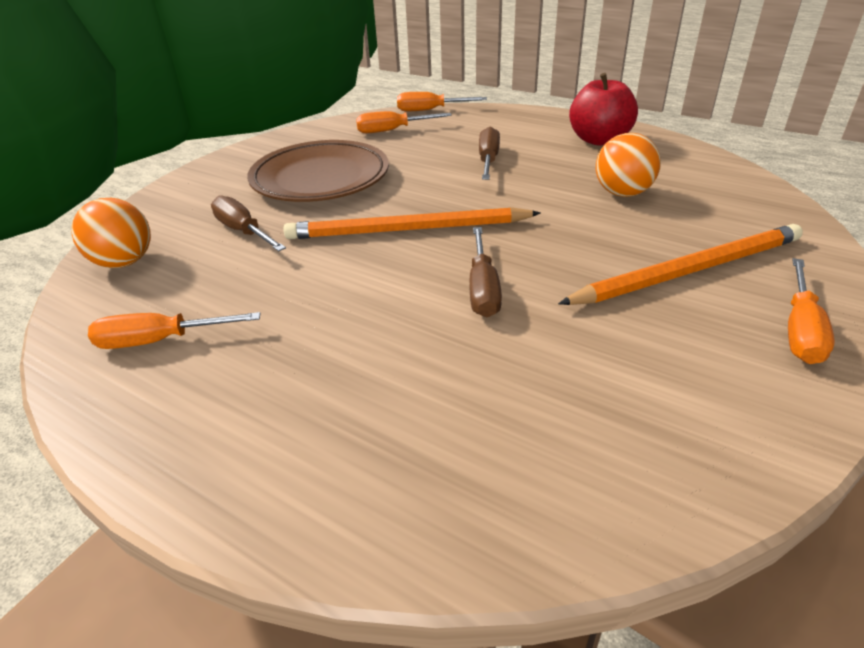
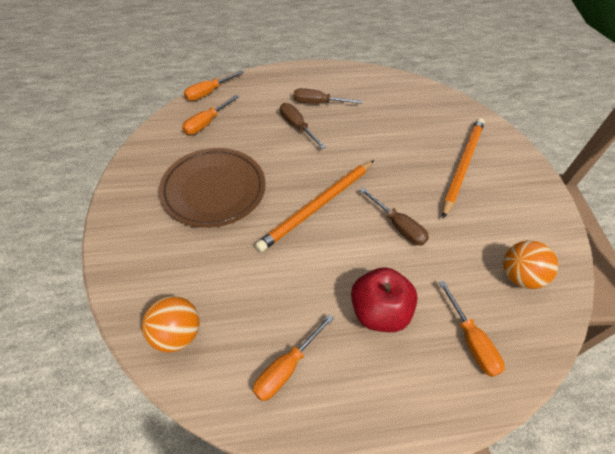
camera: 45 degrees left, 15 degrees up
brown screwdriver [211,195,286,251] -> brown screwdriver moved to [294,88,362,104]
red apple [569,73,638,146] -> red apple moved to [351,267,418,332]
orange ball [596,133,661,197] -> orange ball moved to [503,240,558,289]
orange screwdriver [788,258,835,364] -> orange screwdriver moved to [439,281,505,377]

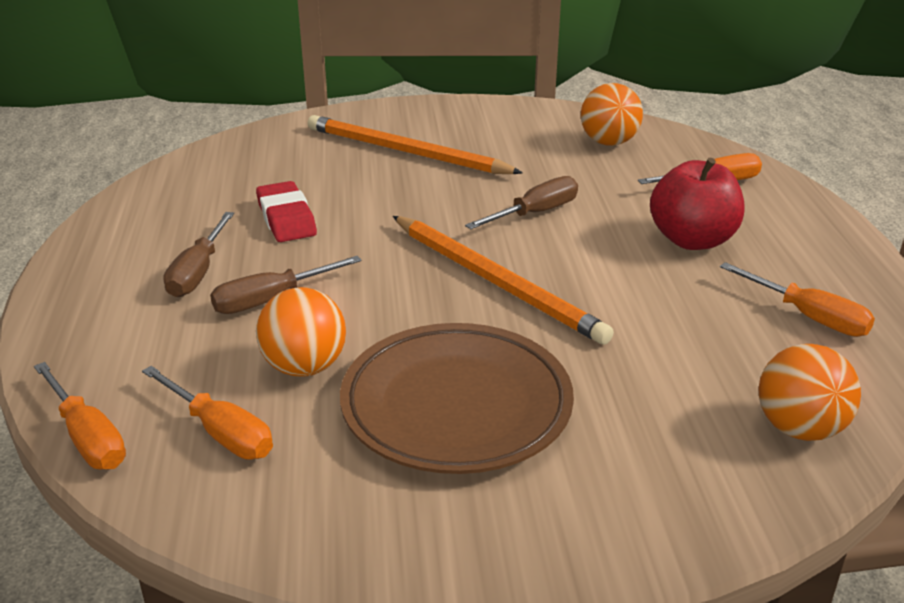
camera: 85 degrees left, 20 degrees down
none -> red eraser [256,181,317,242]
none -> orange ball [256,287,346,377]

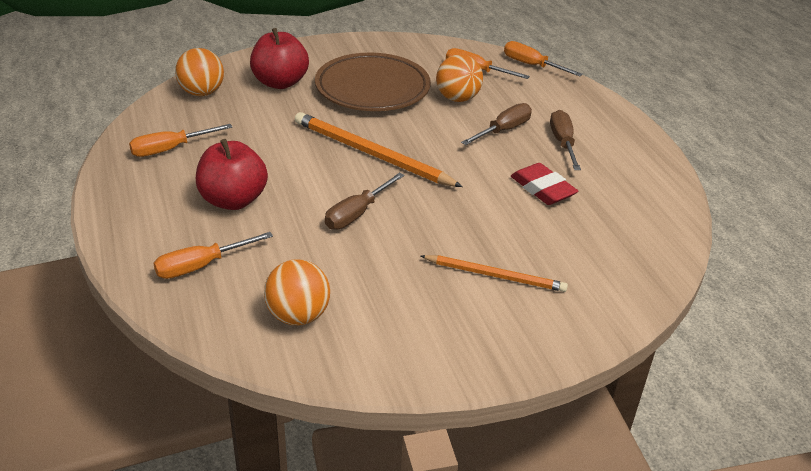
camera: 165 degrees right, 5 degrees up
orange pencil [308,115,523,174] -> orange pencil [421,255,568,292], size x0.63
orange screwdriver [720,262,875,337] -> orange screwdriver turned 60 degrees counterclockwise [129,124,232,157]
none -> red apple [250,28,309,89]

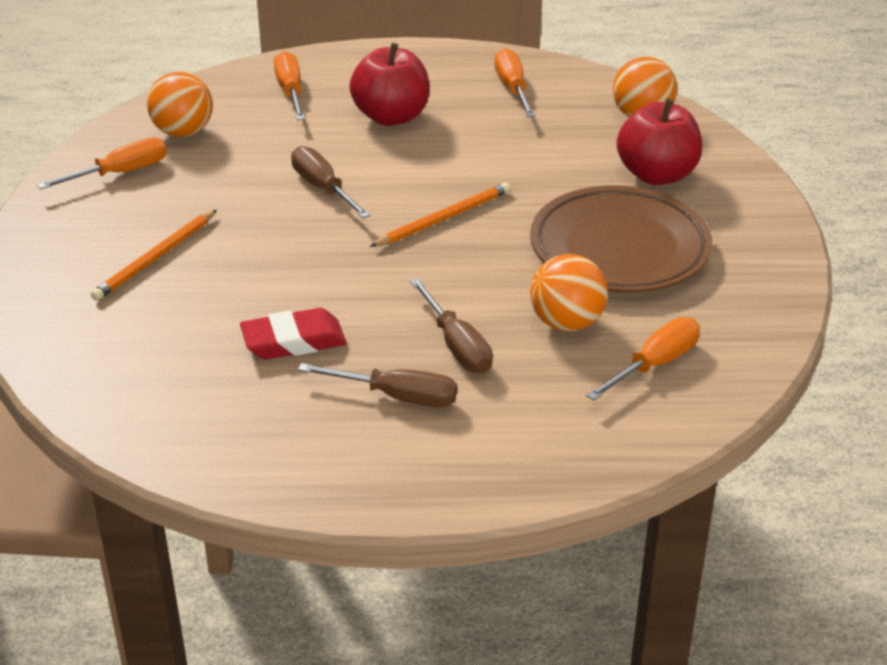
camera: 110 degrees right, 0 degrees up
orange pencil [295,112,463,187] -> orange pencil [370,183,510,247], size x0.63
orange screwdriver [504,41,583,76] -> orange screwdriver moved to [37,137,167,189]

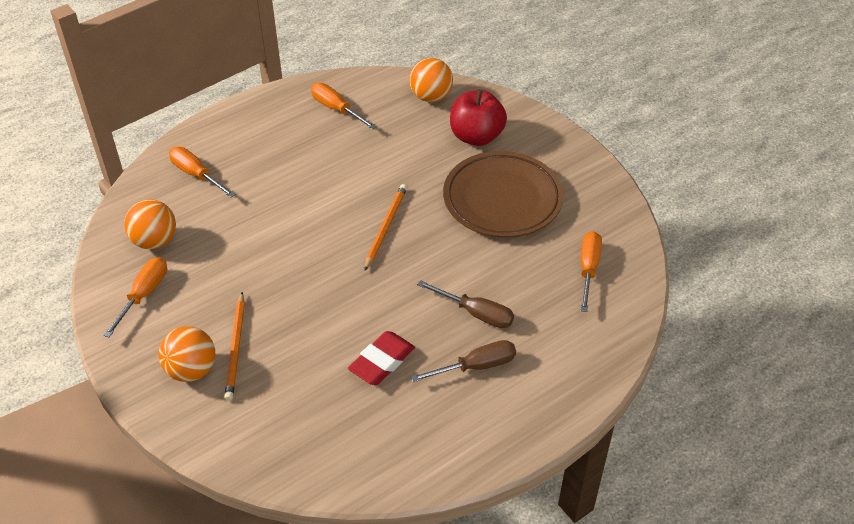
camera: 35 degrees left, 10 degrees up
brown screwdriver [291,146,371,219] -> none
red apple [349,43,430,126] -> none
orange ball [530,254,608,331] -> orange ball moved to [159,326,215,382]

